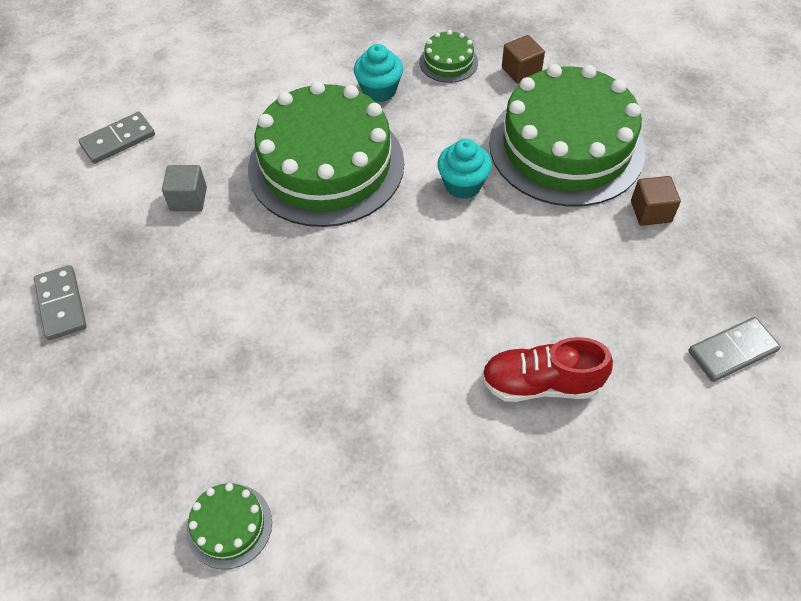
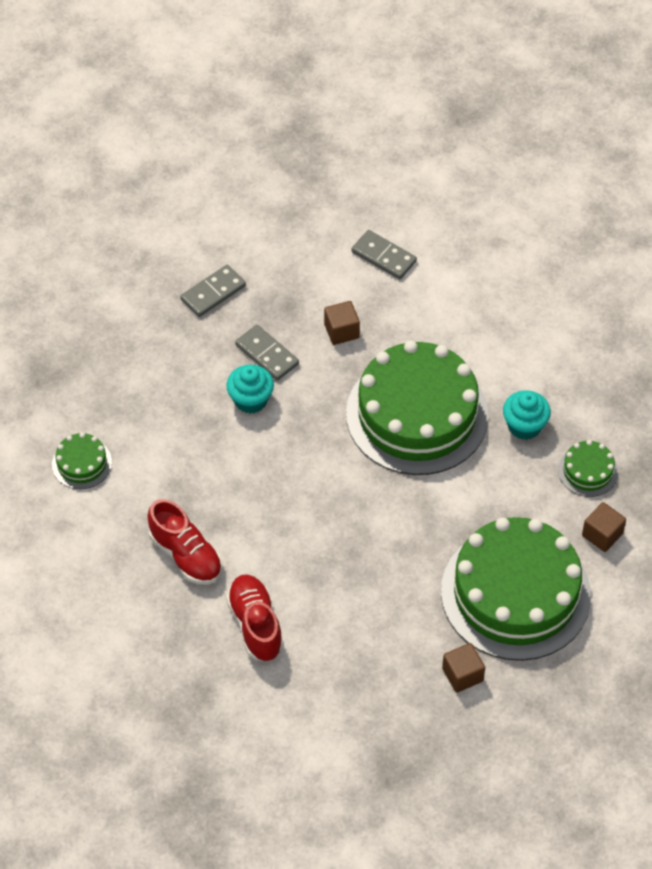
camera: 70 degrees right, 0 degrees up
grey cube [162,165,207,211] -> brown cube [324,301,360,345]
turquoise cupcake [437,139,492,199] -> turquoise cupcake moved to [226,365,274,414]
grey domino [689,317,781,382] -> grey domino moved to [235,325,299,381]
none -> red shoe [148,499,222,585]

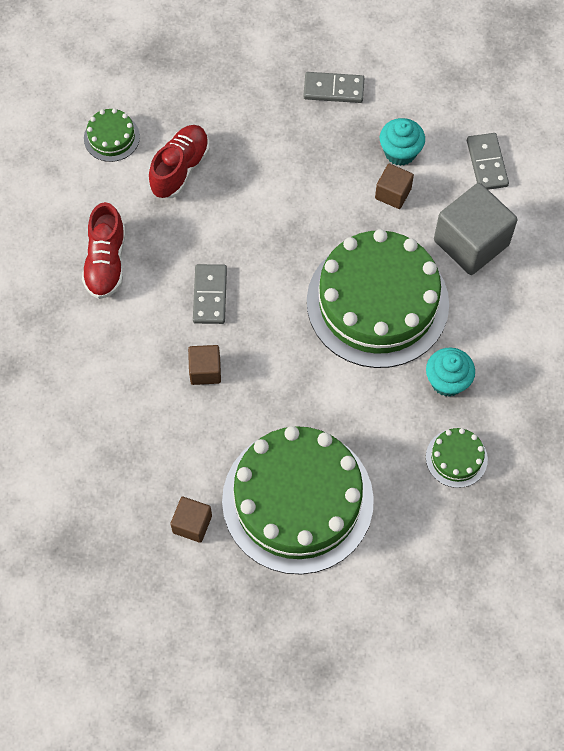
camera: 45 degrees right, 10 degrees up
turquoise cupcake [226,365,274,414] -> turquoise cupcake moved to [380,118,425,166]
red shoe [226,574,283,661] -> red shoe moved to [149,125,210,198]
grey domino [235,325,299,381] -> grey domino moved to [193,264,227,324]
brown cube [582,502,626,552] -> brown cube moved to [188,345,221,385]
none -> grey cube [434,183,518,275]

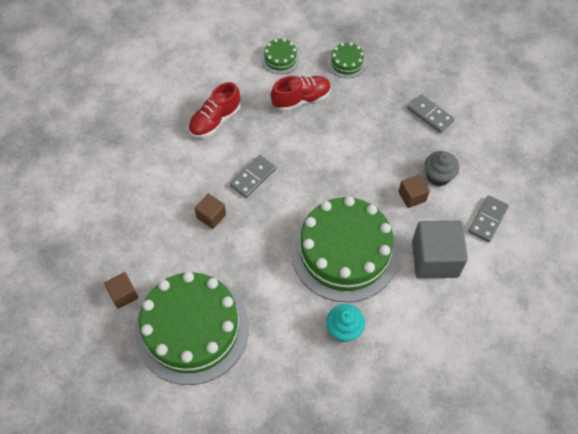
camera: 40 degrees right, 5 degrees down
turquoise cupcake [380,118,425,166] -> grey cupcake [424,151,459,186]
green cake [426,428,488,488] -> green cake moved to [328,42,366,78]

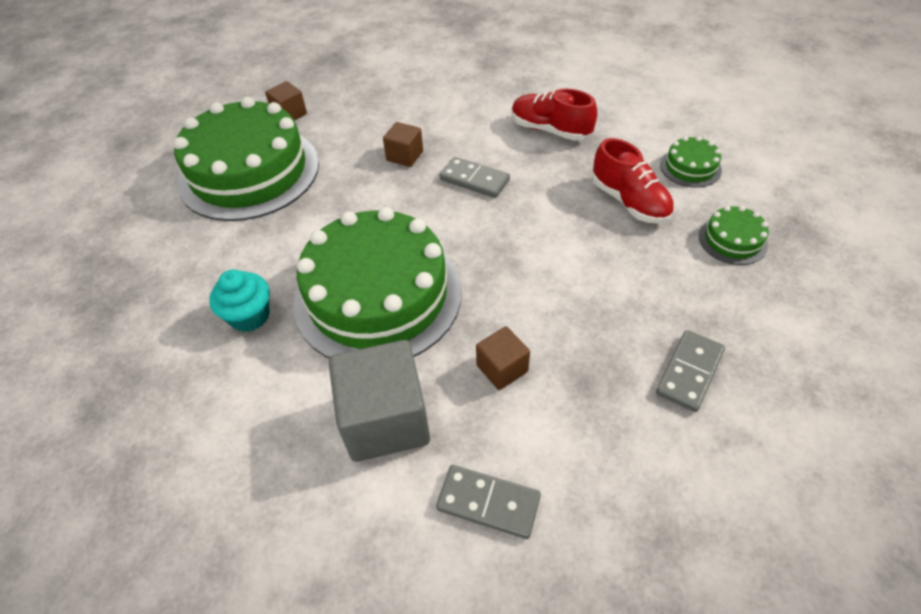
camera: 80 degrees right, 10 degrees down
grey cupcake [424,151,459,186] -> none

